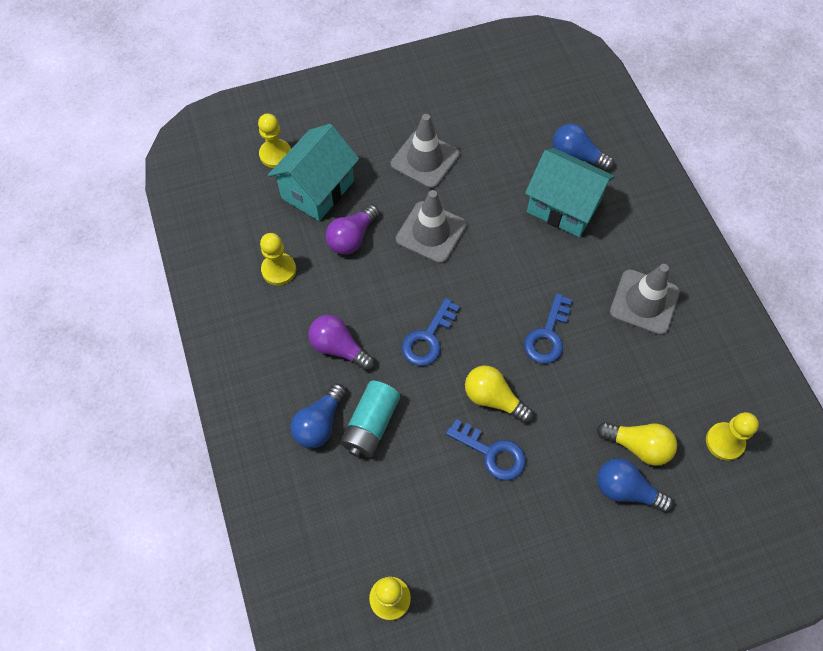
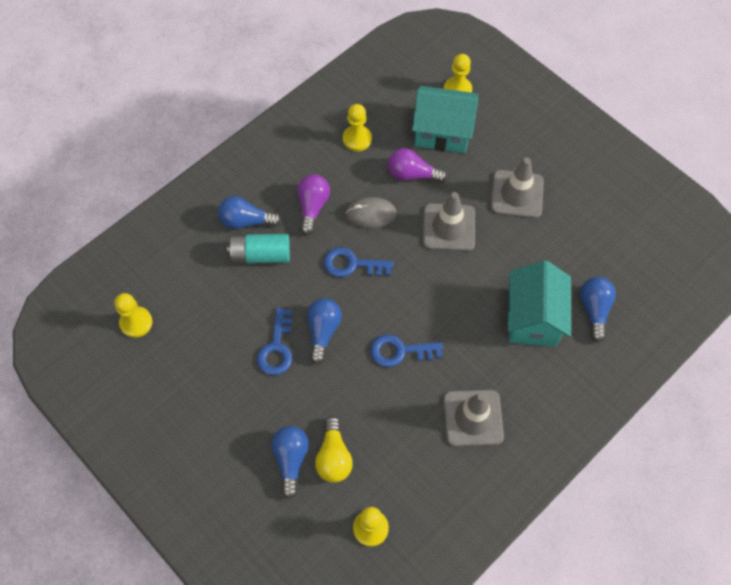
camera: 65 degrees right, 0 degrees up
yellow light bulb [465,366,533,423] -> blue light bulb [307,298,342,365]
none -> grey mouse [345,197,397,228]

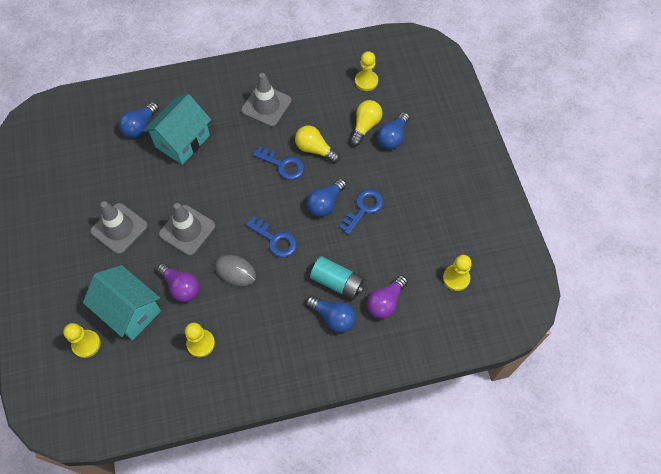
camera: 150 degrees left, 0 degrees up
purple light bulb [297,174,330,235] -> purple light bulb moved to [367,275,408,319]
none -> yellow light bulb [295,126,340,163]

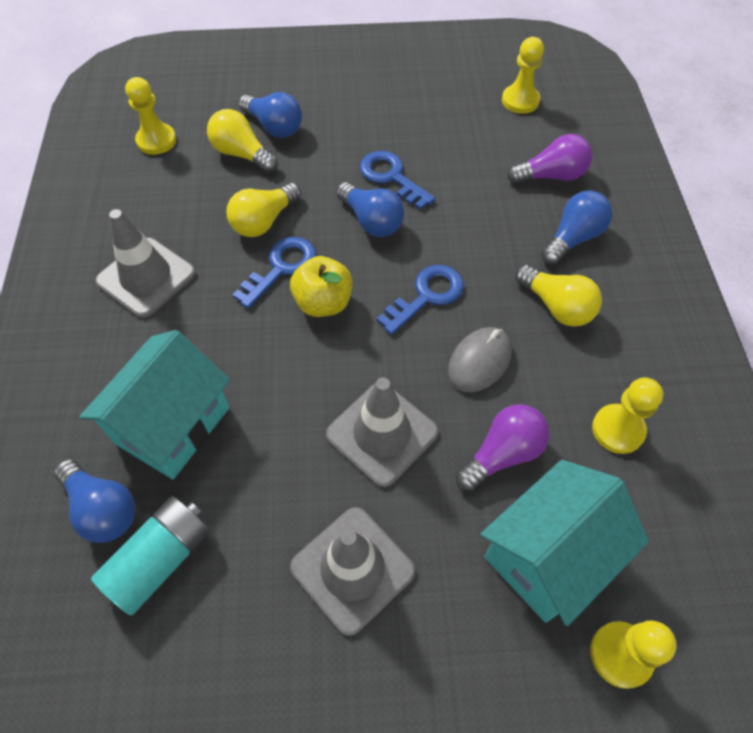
camera: 80 degrees left, 5 degrees down
turquoise house [143,94,211,165] -> turquoise house turned 75 degrees clockwise [79,330,230,479]
turquoise battery [310,256,365,300] -> turquoise battery moved to [91,496,210,615]
purple light bulb [367,275,408,319] -> purple light bulb turned 60 degrees counterclockwise [507,134,592,184]
none -> yellow apple [290,256,353,317]
none -> yellow light bulb [515,265,602,327]

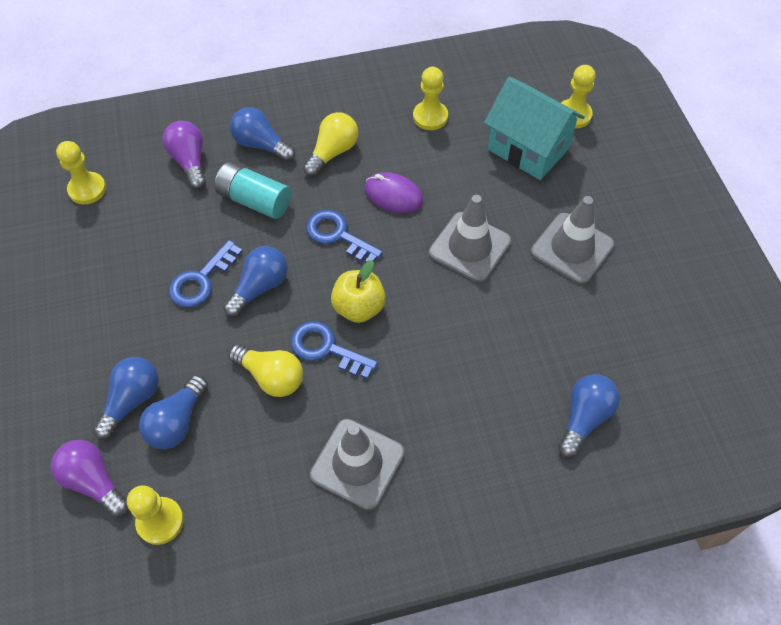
camera: 100 degrees left, 0 degrees up
turquoise house [79,330,230,479] -> none
turquoise battery [91,496,210,615] -> turquoise battery moved to [214,162,291,219]
yellow light bulb [207,109,278,173] -> blue light bulb [139,375,208,449]
grey mouse [448,327,512,392] -> purple mouse [364,172,423,213]
purple light bulb [456,404,550,491] -> purple light bulb moved to [51,440,128,517]

